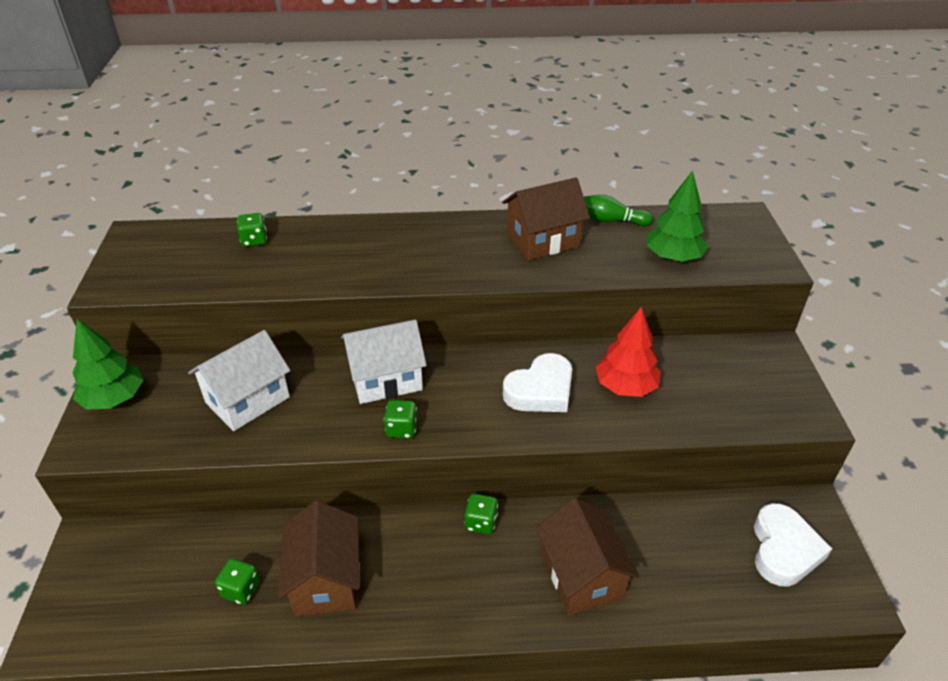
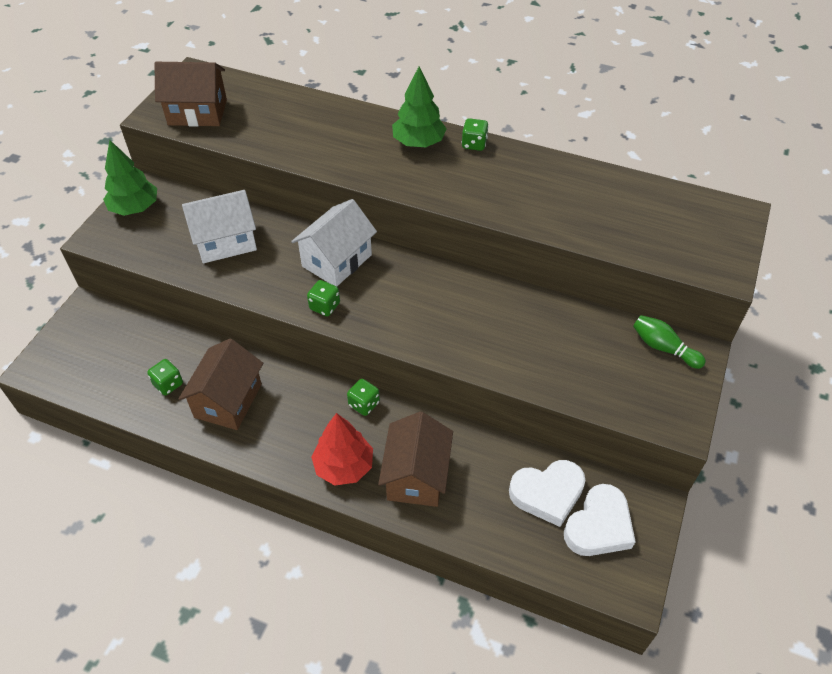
camera: 25 degrees right, 10 degrees up
green dice [237,213,267,247] -> green dice moved to [462,118,489,151]
white house [341,320,427,404] -> white house turned 60 degrees counterclockwise [291,199,377,286]
brown house [502,177,590,260] -> brown house moved to [154,62,227,127]
white heart [503,353,572,412] -> white heart moved to [509,460,586,527]
green bowling pin [583,195,653,226] -> green bowling pin moved to [633,315,706,369]
red tree [596,307,661,397] -> red tree moved to [311,413,373,485]
green tree [647,170,708,262] -> green tree moved to [392,66,447,147]

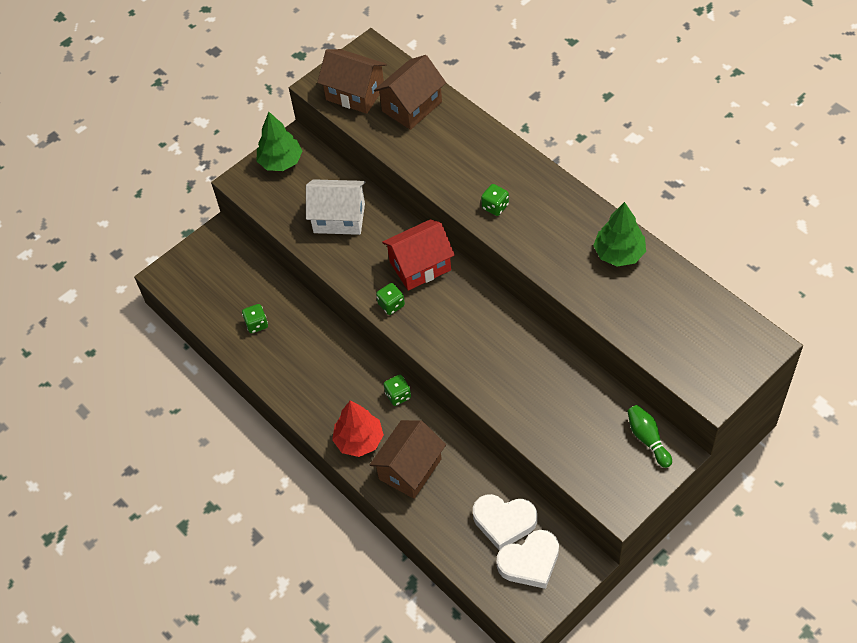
camera: 30 degrees right, 5 degrees up
brown house [179,339,263,430] -> brown house moved to [374,55,446,130]
white house [291,199,377,286] -> red house [382,219,455,291]
green tree [392,66,447,147] -> green tree moved to [593,202,646,267]
green dice [462,118,489,151] -> green dice moved to [481,184,509,216]

